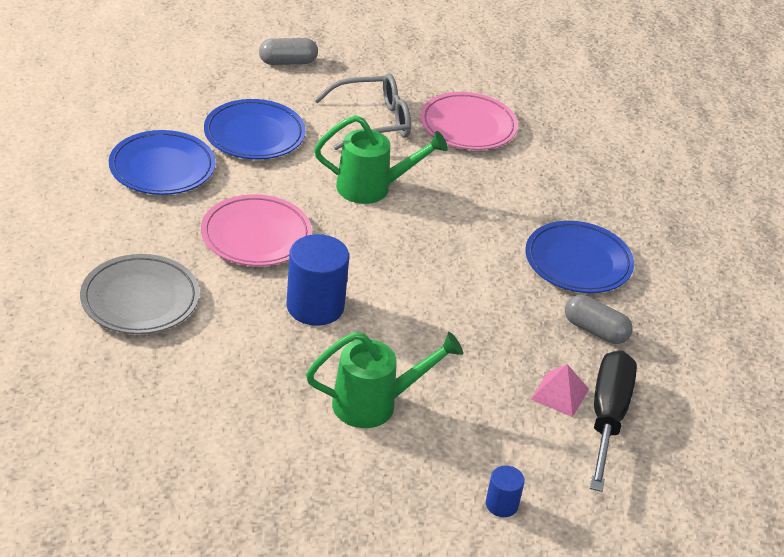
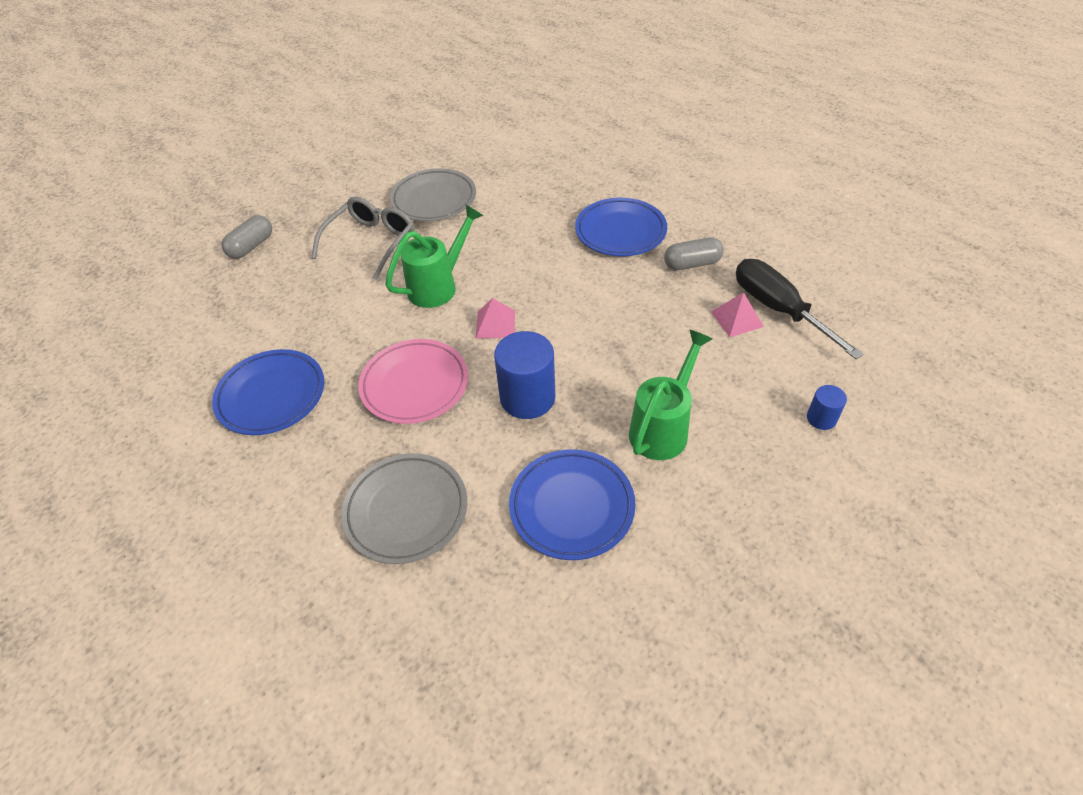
camera: 40 degrees left, 10 degrees up
blue plate [204,99,306,160] -> blue plate moved to [509,449,635,560]
pink plate [420,92,518,150] -> grey plate [390,168,476,221]
none -> pink pyramid [476,298,515,339]

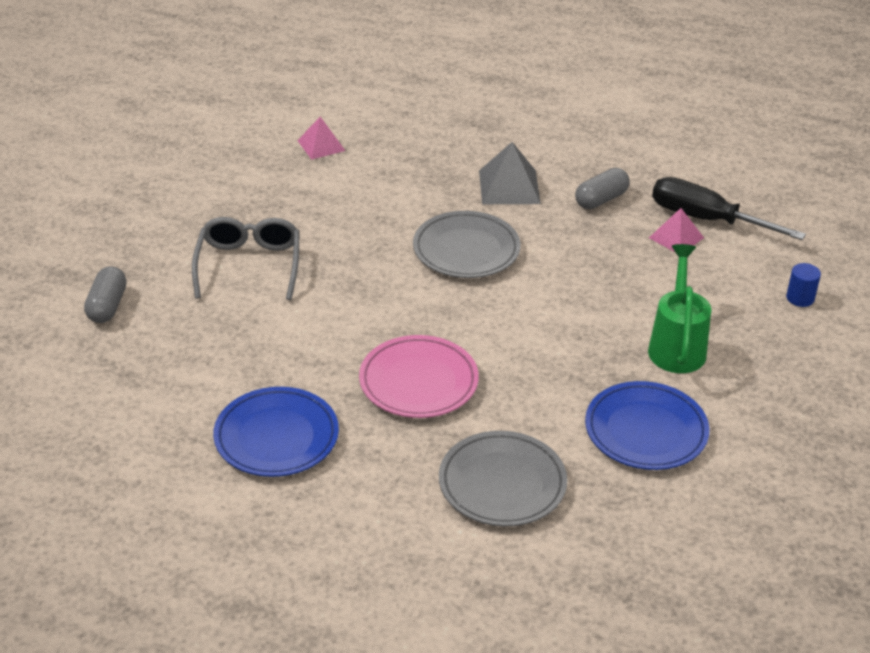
camera: 30 degrees left, 10 degrees down
green watering can [385,205,483,308] -> none
grey plate [390,168,476,221] -> grey plate moved to [413,211,521,278]
pink pyramid [476,298,515,339] -> pink pyramid moved to [297,117,345,160]
blue cylinder [494,331,555,419] -> none
blue plate [575,198,667,256] -> grey pyramid [479,142,541,204]

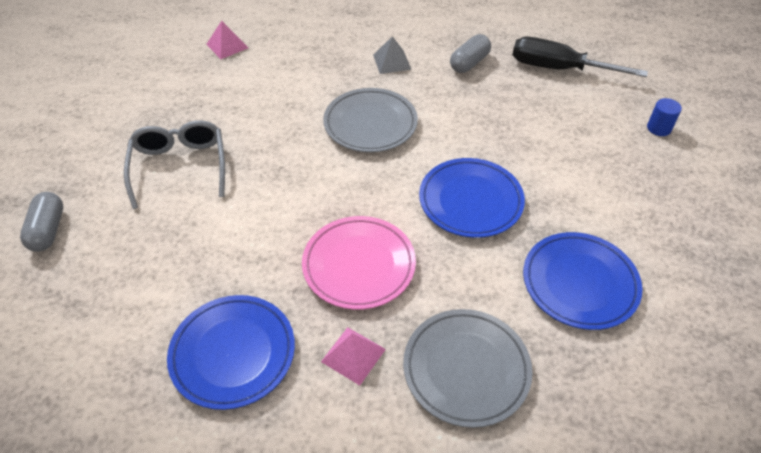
camera: 10 degrees left, 10 degrees up
grey pyramid [479,142,541,204] -> grey pyramid [373,36,411,74], size x0.66
green watering can [648,244,711,373] -> none
pink pyramid [649,208,704,253] -> pink pyramid moved to [321,327,386,385]
none -> blue plate [419,158,525,238]

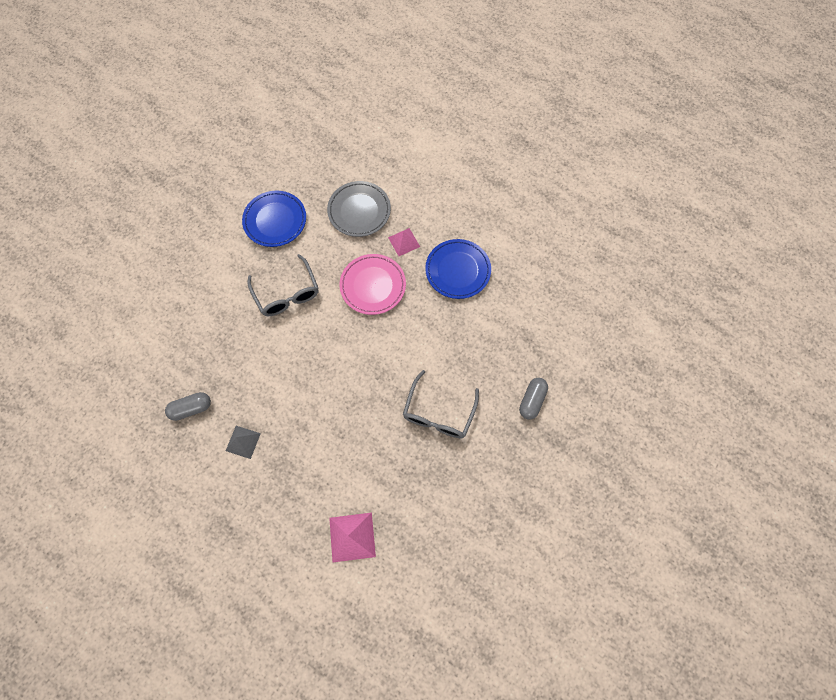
camera: 150 degrees left, 20 degrees up
pink pyramid [206,21,248,59] -> pink pyramid [329,513,376,562], size x1.51
grey plate [323,88,418,152] -> none
blue plate [419,158,525,238] -> grey glasses [247,254,318,316]
black screwdriver [513,37,648,77] -> none
blue cylinder [647,98,682,136] -> none

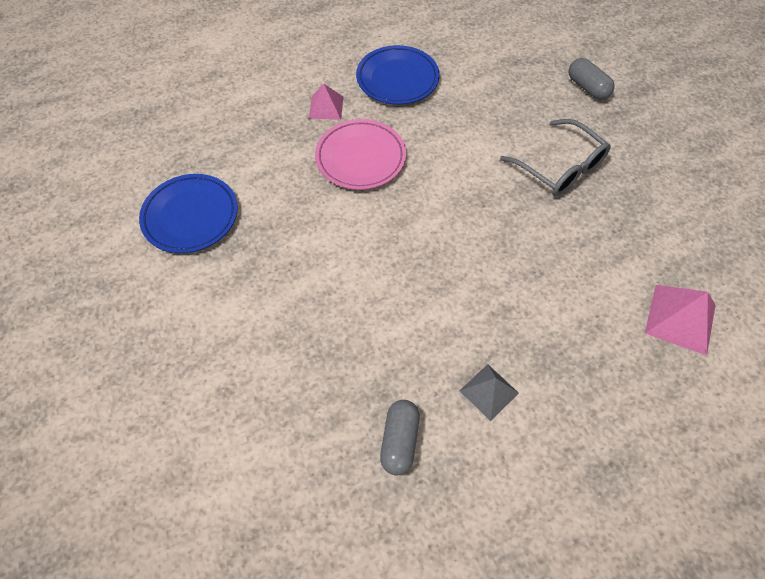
camera: 60 degrees left, 10 degrees down
grey glasses [247,254,318,316] -> none
grey plate [327,181,391,237] -> none

